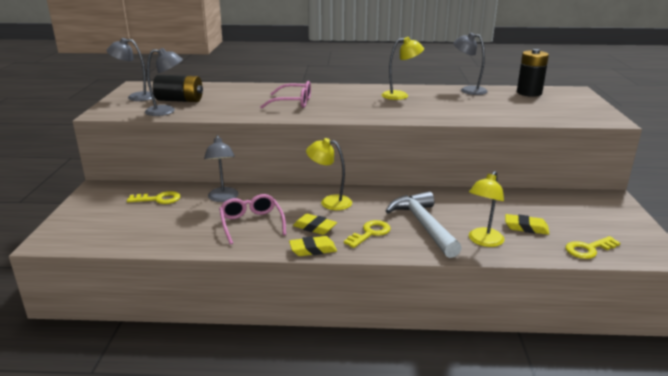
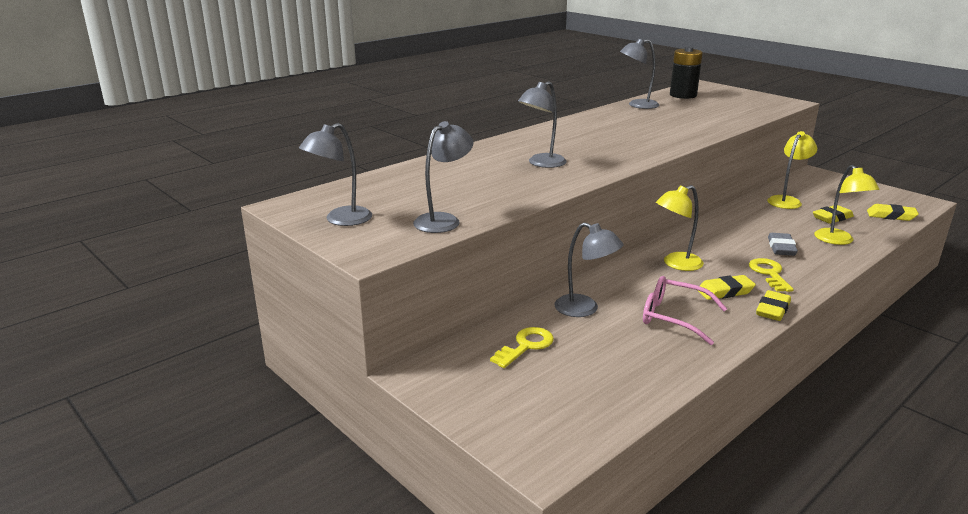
camera: 45 degrees left, 0 degrees up
black battery [153,75,203,102] -> none
pink glasses [260,81,311,109] -> grey lamp [518,81,567,168]
yellow lamp [382,37,424,100] -> yellow lamp moved to [767,131,817,209]
white hammer [386,191,462,258] -> grey eraser [768,233,798,256]
yellow key [565,236,620,259] -> yellow eraser [867,204,919,221]

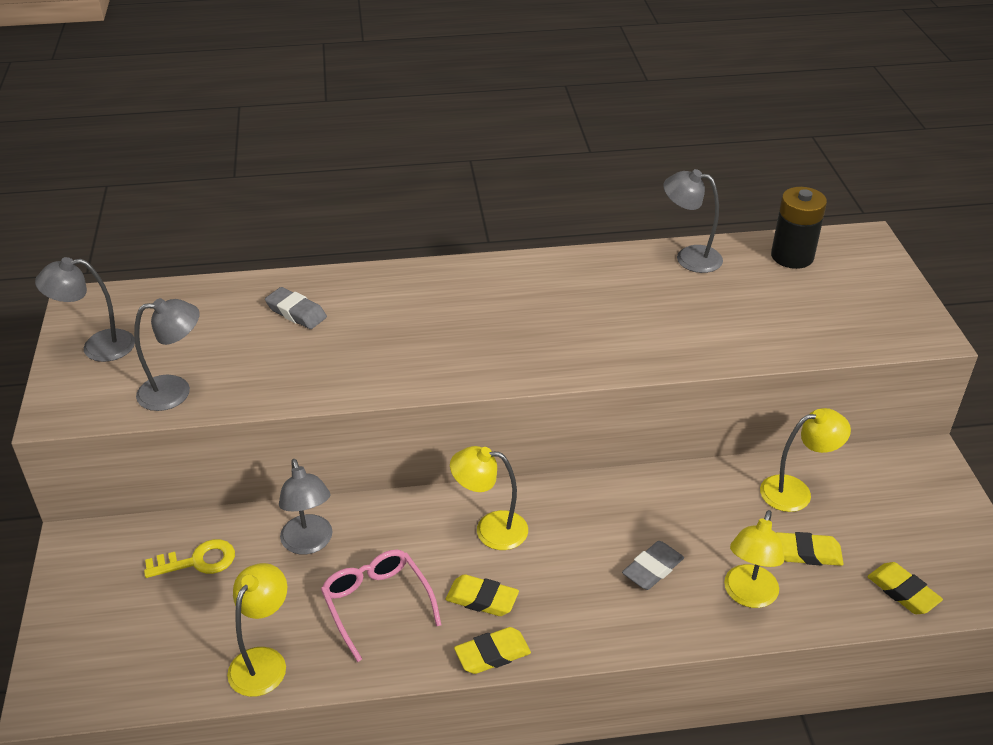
camera: 35 degrees right, 15 degrees up
grey lamp [518,81,567,168] -> none
yellow key [749,258,794,292] -> none
none -> yellow lamp [227,563,287,697]
none -> grey eraser [265,287,327,329]

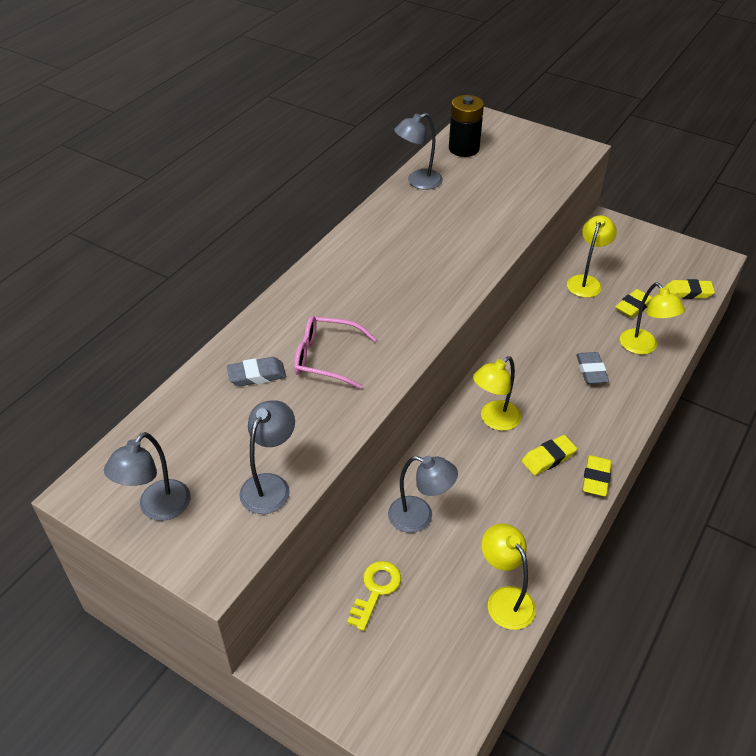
camera: 50 degrees left, 5 degrees up
pink glasses [321,550,442,662] -> pink glasses moved to [294,316,376,389]

